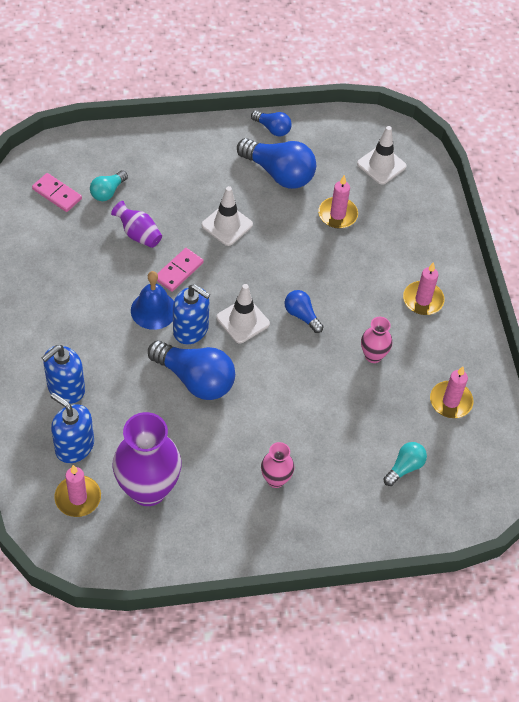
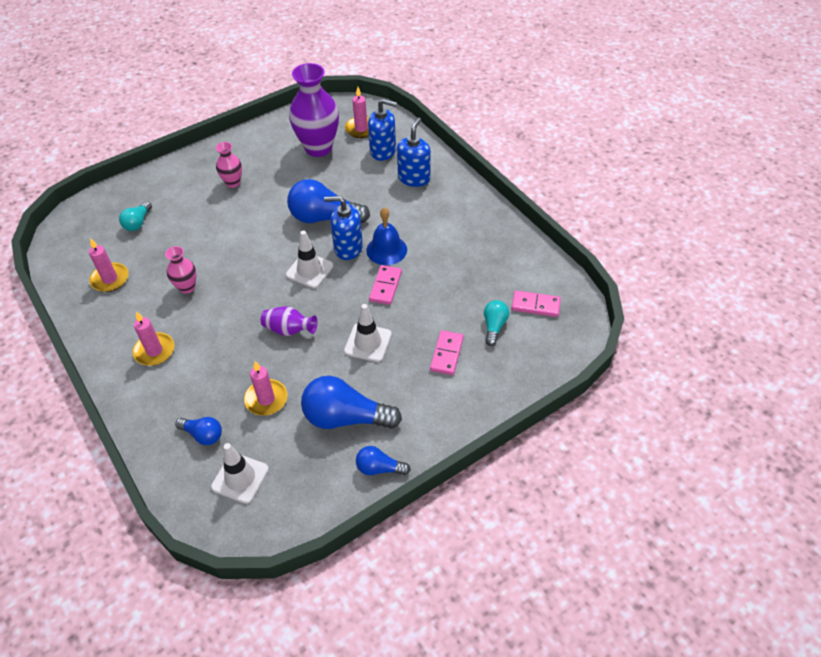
camera: 160 degrees right, 5 degrees down
purple vase [111,201,162,248] -> purple vase moved to [261,306,317,336]
blue light bulb [284,290,324,333] -> blue light bulb moved to [175,417,222,445]
none -> pink domino [430,330,464,375]

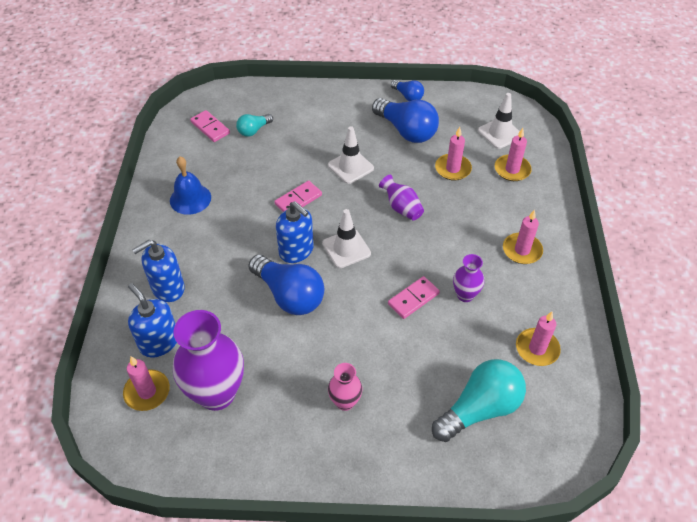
camera: 145 degrees left, 0 degrees up
turquoise light bulb [119,201,152,231] -> turquoise light bulb [432,359,526,442], size x1.90
pink vase [165,246,197,294] -> purple vase [453,254,484,302]
blue light bulb [175,417,222,445] -> pink candle [495,128,532,181]
blue bell [366,207,407,265] -> blue bell moved to [170,156,211,215]
pink domino [430,330,464,375] -> pink domino moved to [388,276,440,319]

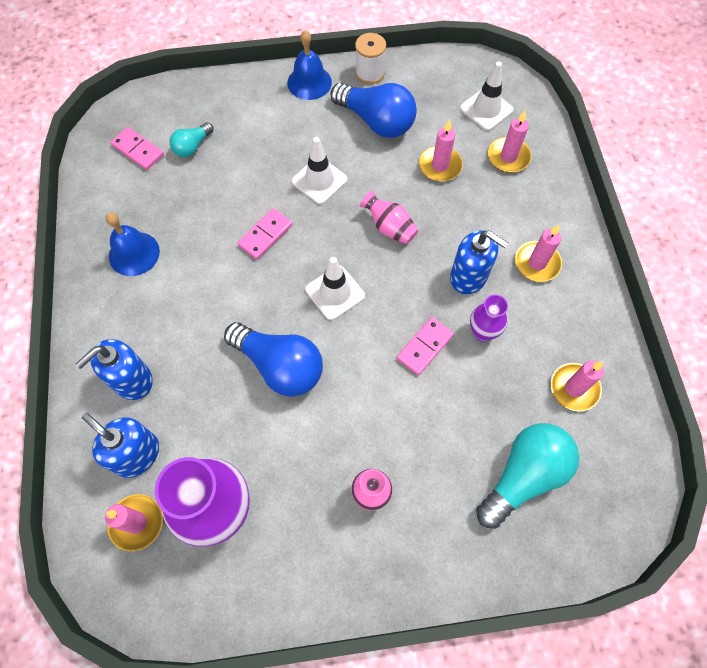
camera: 10 degrees left, 15 degrees up
blue soap dispenser [276,201,314,263] -> blue soap dispenser moved to [450,230,508,294]
purple vase [379,175,424,221] -> pink vase [360,190,418,244]
blue light bulb [391,80,424,101] -> white spool [355,33,386,84]
none -> blue bell [287,30,332,100]

